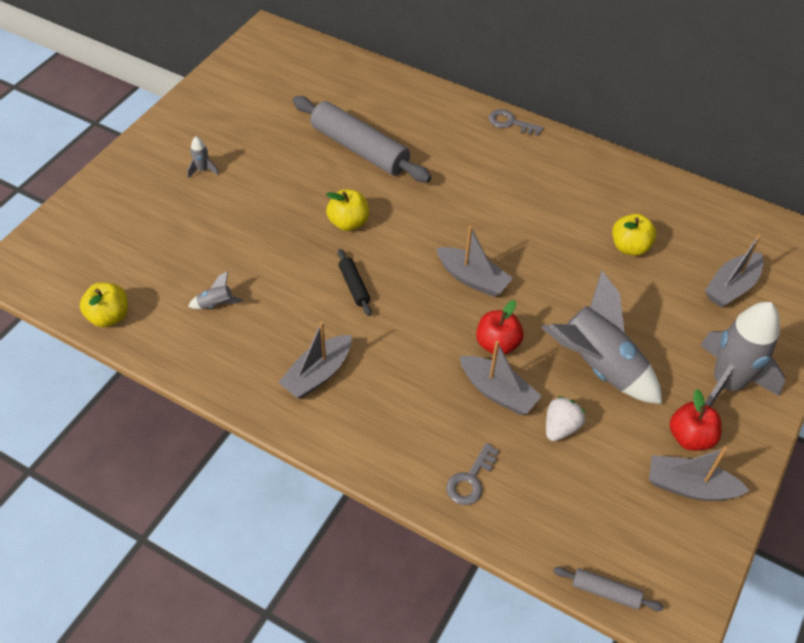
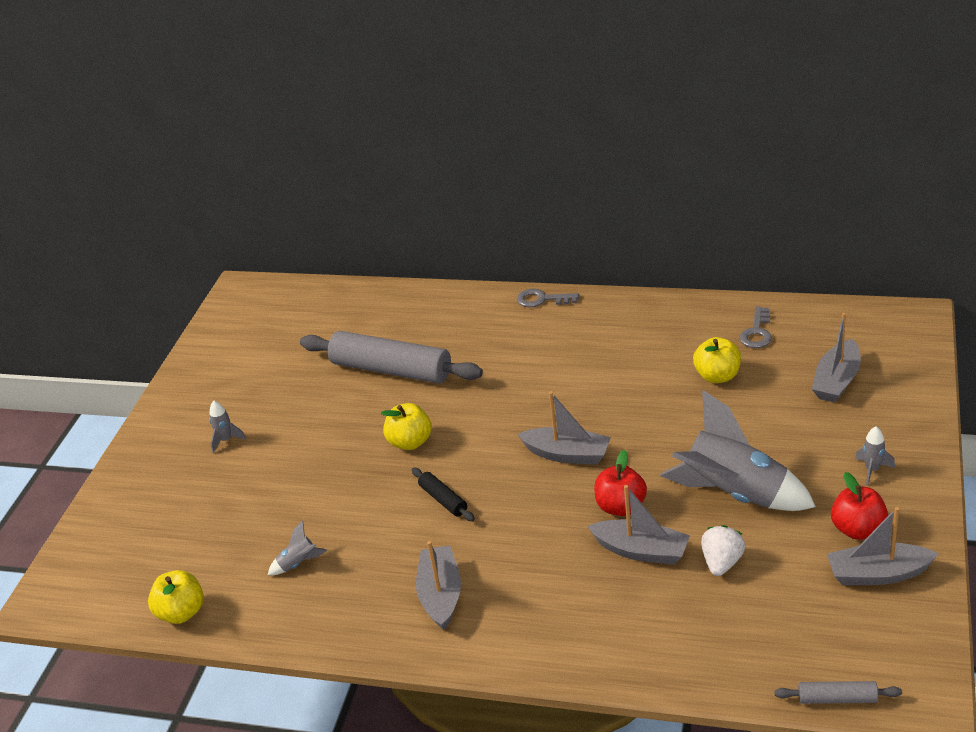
camera: 10 degrees left, 15 degrees down
grey boat [278,321,352,399] -> grey boat turned 150 degrees clockwise [416,541,461,630]
grey key [446,443,499,505] -> grey key moved to [739,307,772,348]
grey rocket [700,302,785,407] -> grey rocket [855,426,895,485], size x0.40

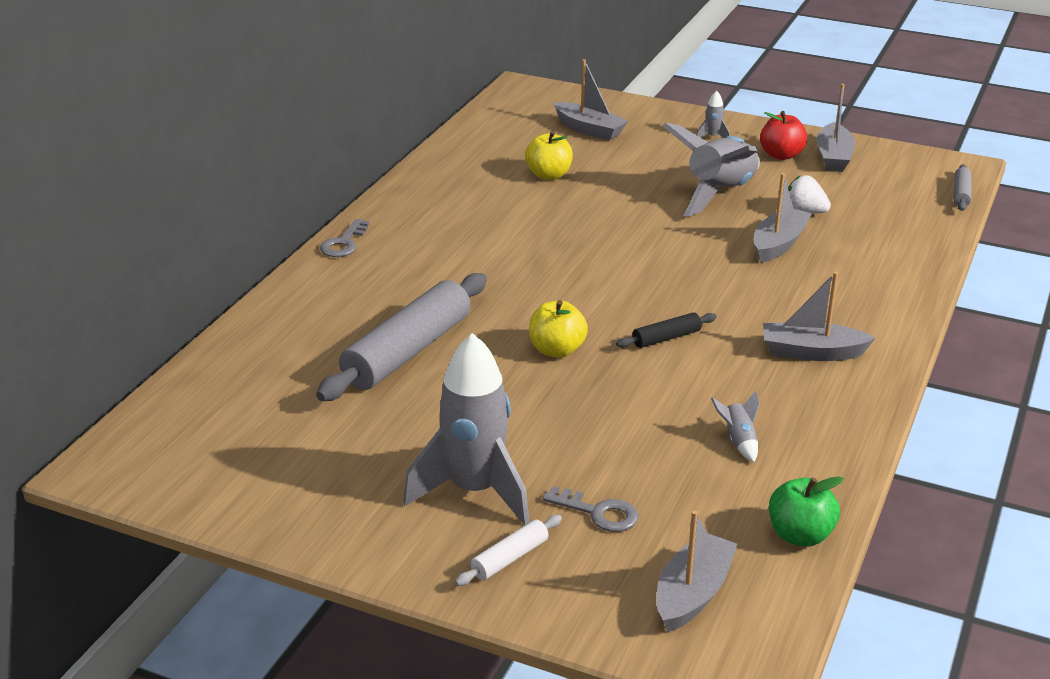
camera: 85 degrees left, 5 degrees down
yellow apple [148,570,204,624] -> green apple [769,476,844,547]
grey rocket [209,401,246,453] -> grey rocket [403,333,530,525], size x2.50
grey boat [517,391,611,465] -> grey boat moved to [656,510,737,632]
red apple [594,450,647,516] -> none
grey key [739,307,772,348] -> grey key moved to [543,486,639,532]
none -> white rolling pin [455,515,562,586]

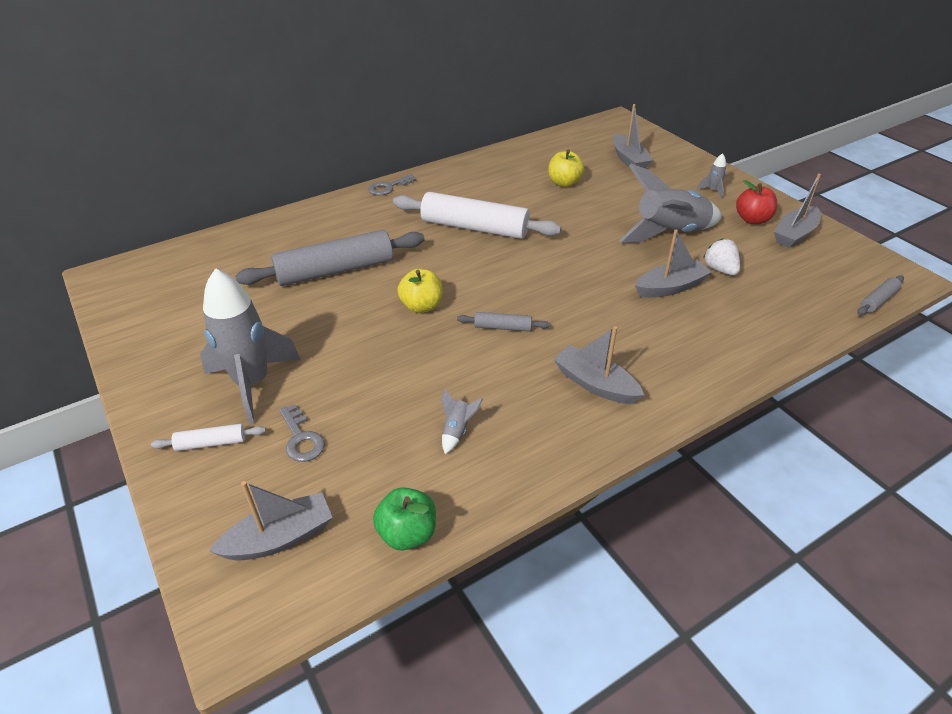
camera: 35 degrees right, 10 degrees up
black rolling pin [616,312,717,348] -> grey rolling pin [457,312,550,332]
none -> white rolling pin [393,192,561,239]

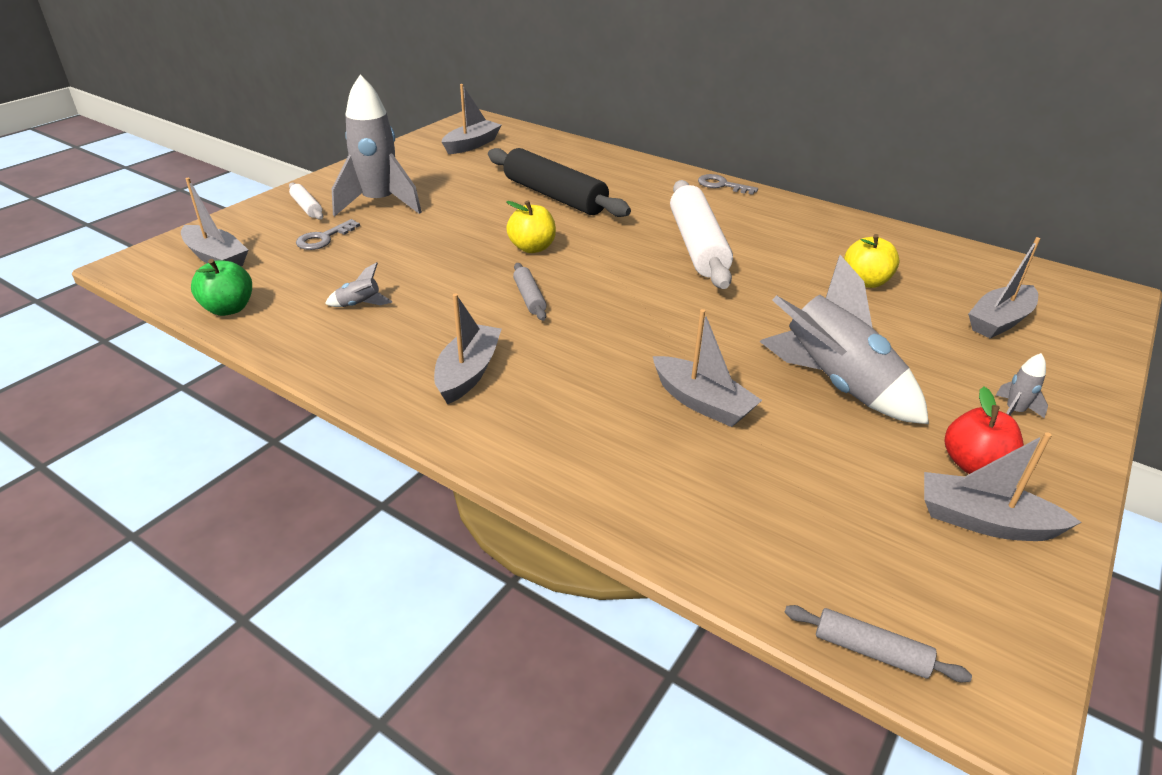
camera: 65 degrees right, 5 degrees down
grey rolling pin [235,230,425,286] -> black rolling pin [488,148,631,217]
white strawberry [703,238,740,275] -> none
none -> grey boat [442,84,502,154]

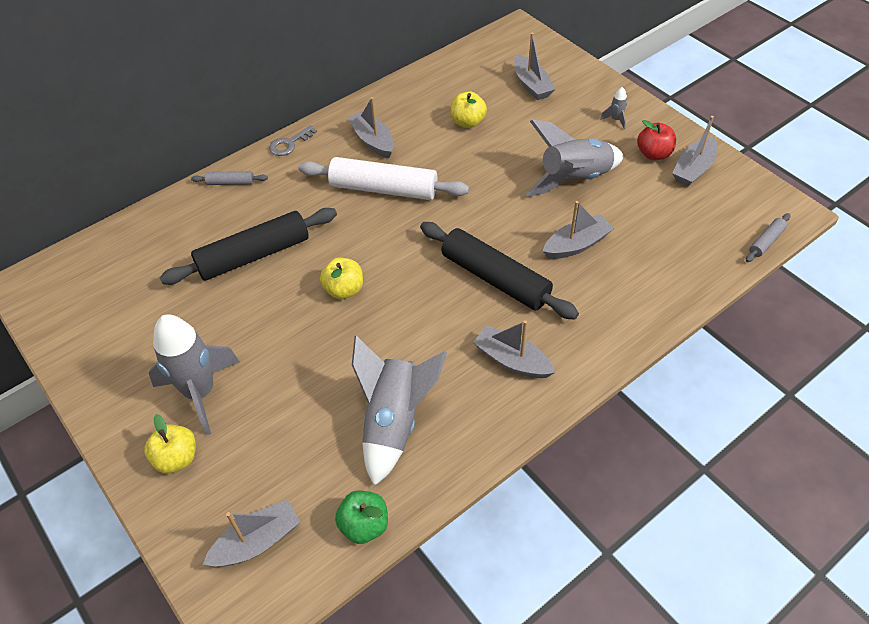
camera: 70 degrees left, 15 degrees up
white rolling pin [289,183,323,220] -> yellow apple [144,414,196,473]
grey key [296,219,360,250] -> none
grey rocket [325,262,393,307] -> grey rocket [352,336,447,486], size x2.50
grey boat [442,84,502,154] -> grey boat moved to [348,97,394,158]
grey rolling pin [513,263,547,321] -> grey rolling pin moved to [191,171,268,185]
none -> black rolling pin [420,222,579,320]

